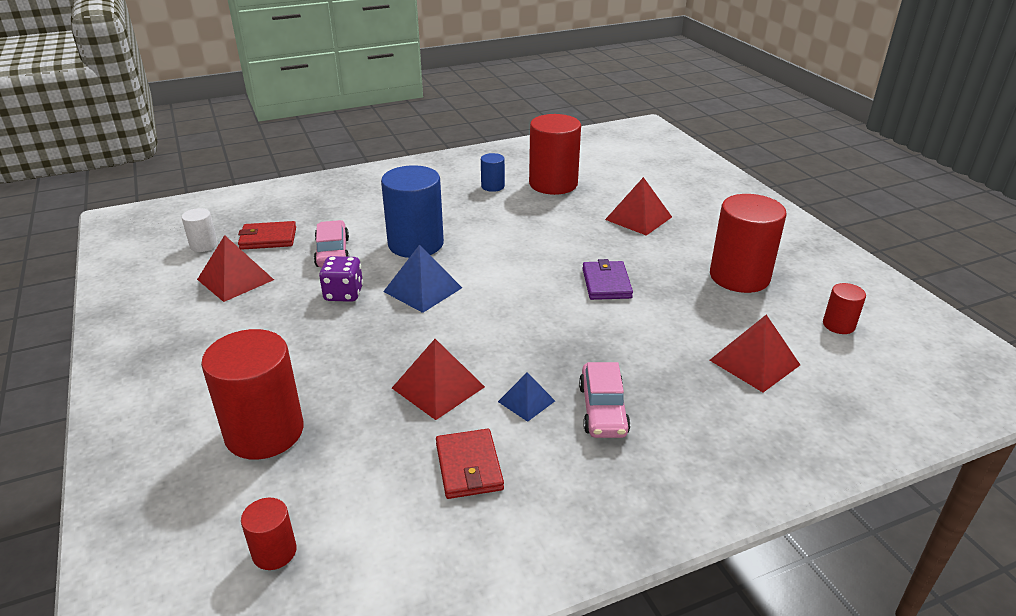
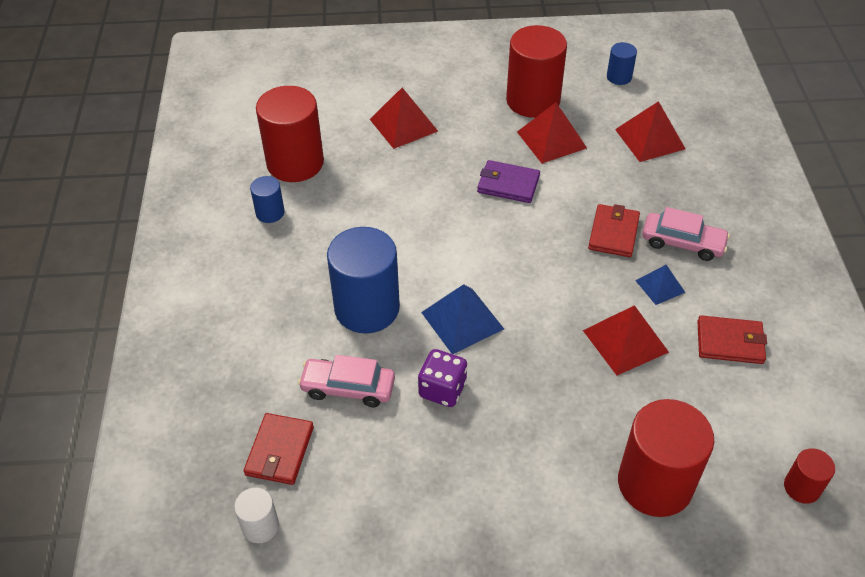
camera: 70 degrees left, 15 degrees up
red pyramid [197,235,274,302] -> red pyramid moved to [517,102,587,164]
red cylinder [823,283,866,334] -> blue cylinder [607,42,637,85]
none -> red wallet [588,204,640,257]

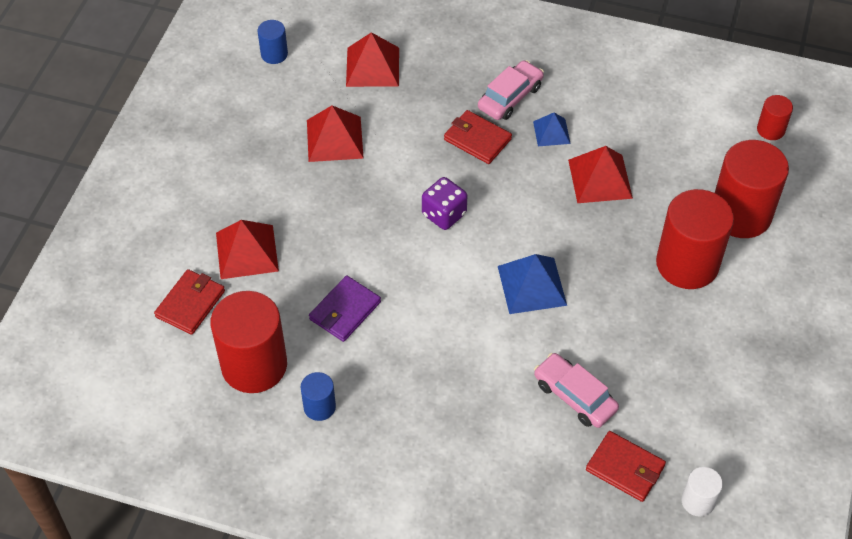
camera: 70 degrees left, 5 degrees up
pink car [298,355,395,407] -> pink car turned 105 degrees clockwise [534,353,619,428]
blue cylinder [327,227,400,333] -> none
purple dice [418,349,467,407] -> purple dice moved to [422,177,467,230]
purple wallet [477,160,540,203] -> purple wallet moved to [309,276,381,342]
red cylinder [506,25,567,118] -> red cylinder moved to [656,189,734,289]
red wallet [697,315,767,364] -> red wallet moved to [154,269,225,335]

